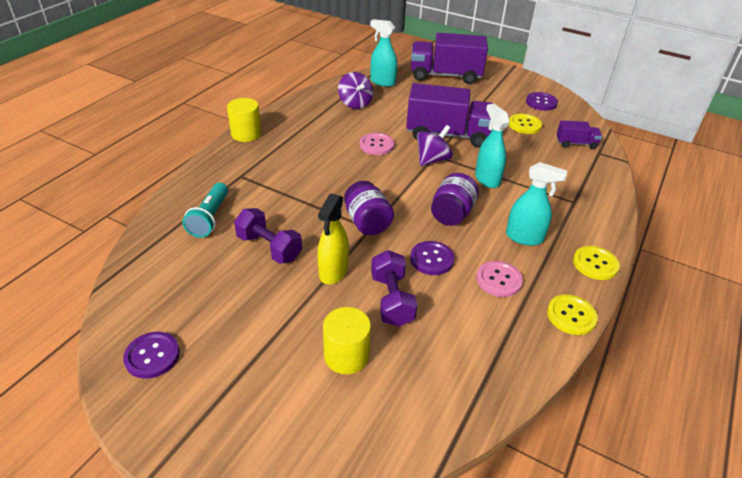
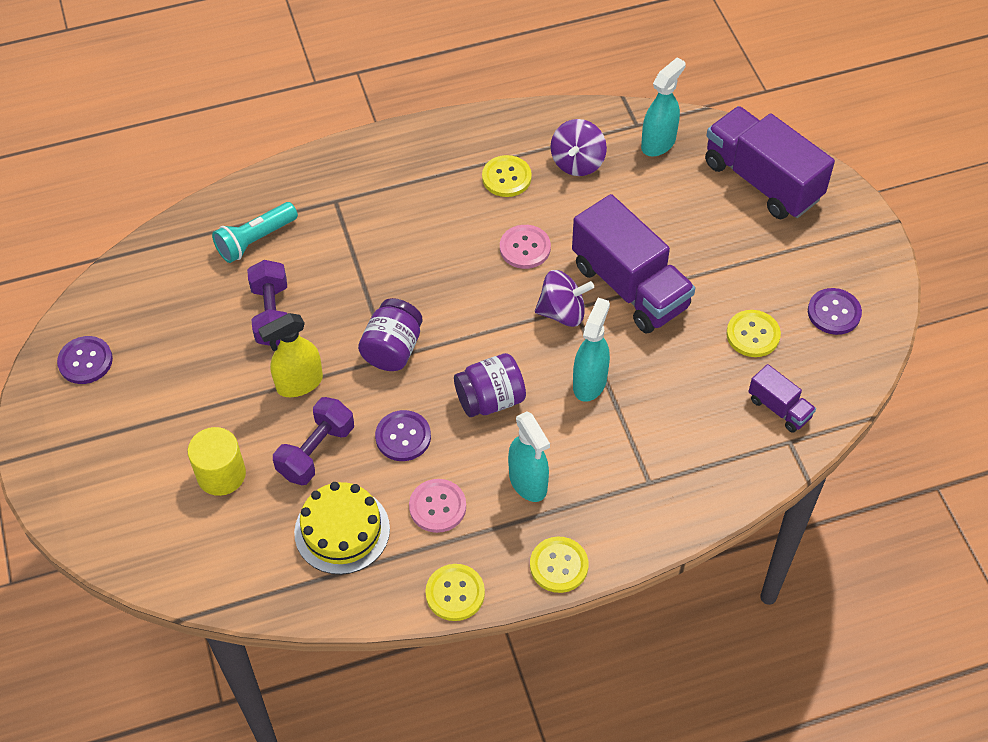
camera: 45 degrees right, 15 degrees up
yellow cylinder [227,98,262,142] -> none
turquoise spray bottle [370,19,397,87] -> turquoise spray bottle turned 60 degrees clockwise [641,57,686,156]
none -> yellow cake [294,482,390,574]
none -> yellow button [482,155,532,197]

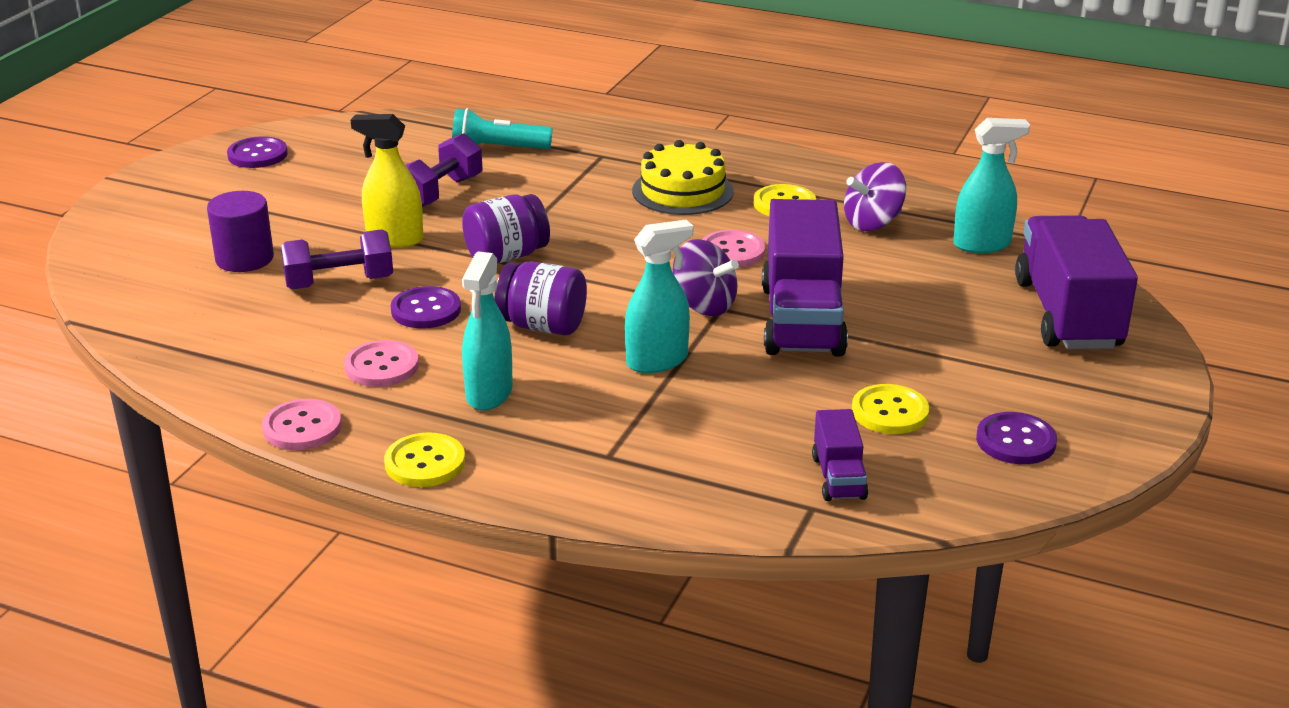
camera: 40 degrees right, 25 degrees down
yellow cylinder [187,427,246,496] -> purple cylinder [207,191,274,272]
yellow cake [294,482,390,574] -> yellow cake moved to [632,140,734,215]
yellow button [425,564,485,621] -> pink button [262,399,342,450]

